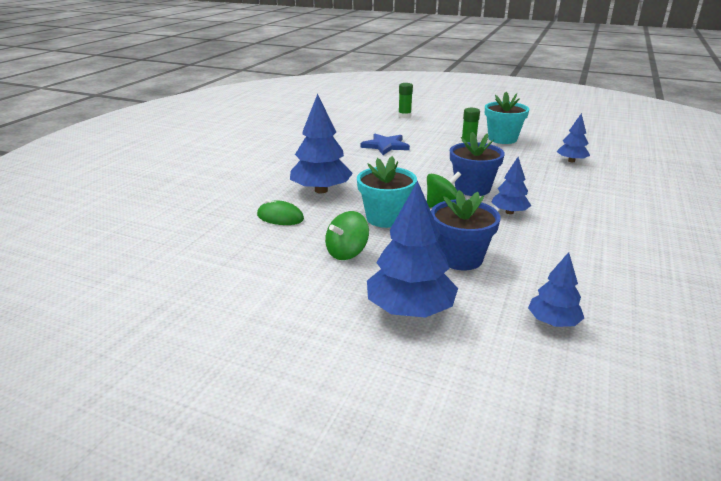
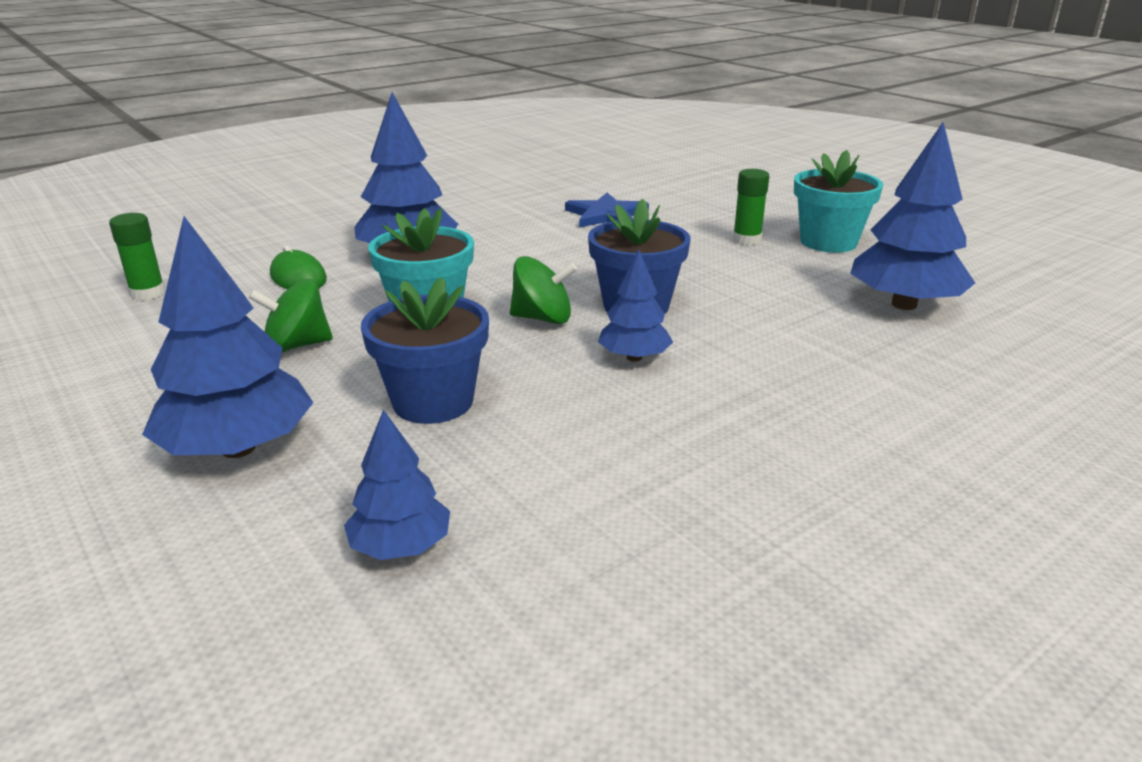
camera: 30 degrees right, 0 degrees up
green glue stick [398,83,413,118] -> green glue stick moved to [109,213,166,301]
blue tree [556,113,590,162] -> blue tree [850,122,975,310], size x1.76

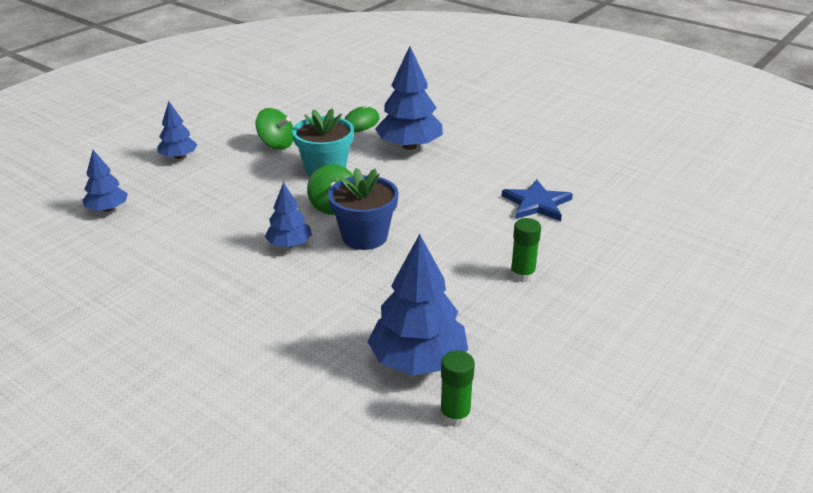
camera: 75 degrees right, 5 degrees up
green glue stick [109,213,166,301] -> green glue stick moved to [440,350,475,427]
blue tree [142,216,313,458] -> blue tree [157,101,198,159], size x0.57
green spinning top [248,279,333,352] -> green spinning top turned 150 degrees clockwise [256,108,293,150]
blue flower pot [361,277,489,424] -> none
turquoise flower pot [794,150,883,253] -> none

